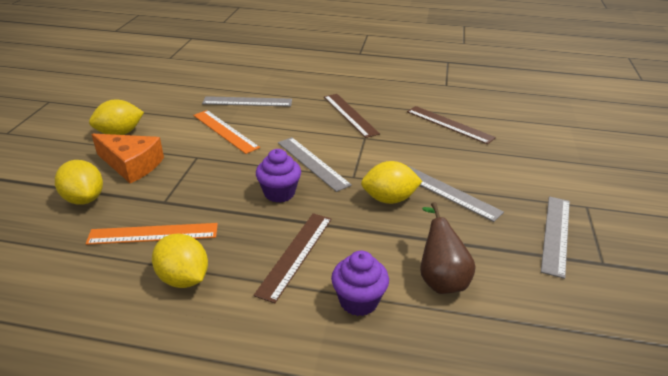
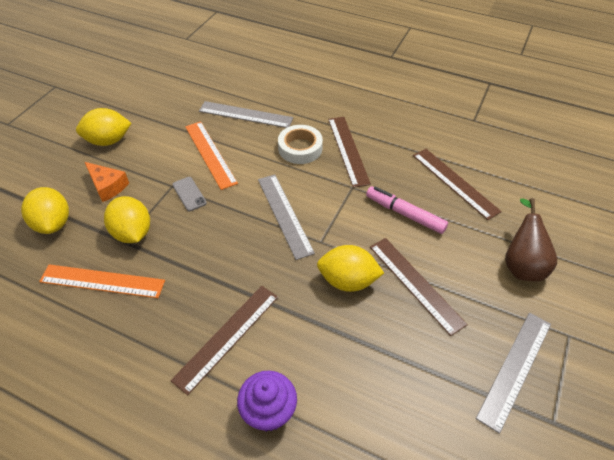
camera: 15 degrees right, 15 degrees up
orange cheese [91,133,164,183] -> orange cheese [85,162,129,202], size x0.66
yellow lemon [152,234,208,288] -> yellow lemon moved to [104,196,150,243]
purple cupcake [256,149,301,203] -> none
grey ruler [408,166,504,222] -> brown ruler [370,238,468,336]
brown pear [420,202,476,294] -> brown pear moved to [505,198,557,282]
none -> grey phone [172,177,207,211]
none -> white tape [278,125,323,164]
none -> pink marker [366,186,448,234]

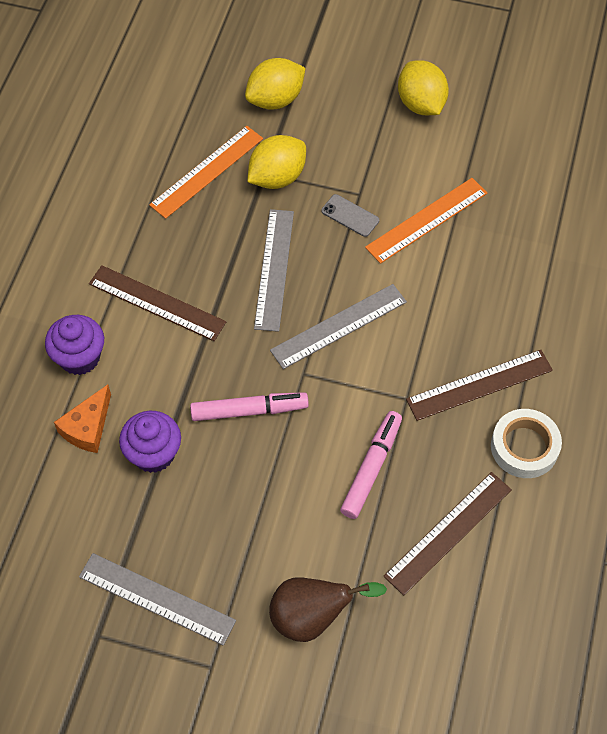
camera: 80 degrees right, 10 degrees up
orange ruler [39,264,165,298] -> orange ruler turned 45 degrees clockwise [149,126,263,219]
orange cheese [85,162,129,202] -> orange cheese moved to [54,385,111,453]
grey phone [172,177,207,211] -> grey phone turned 75 degrees clockwise [321,194,379,237]
grey ruler [199,101,293,128] -> grey ruler moved to [254,209,294,332]
white tape [278,125,323,164] -> white tape moved to [491,409,562,478]
yellow lemon [317,245,384,292] -> pink marker [190,392,309,421]
brown ruler [370,238,468,336] -> none
none -> purple cupcake [119,411,181,473]

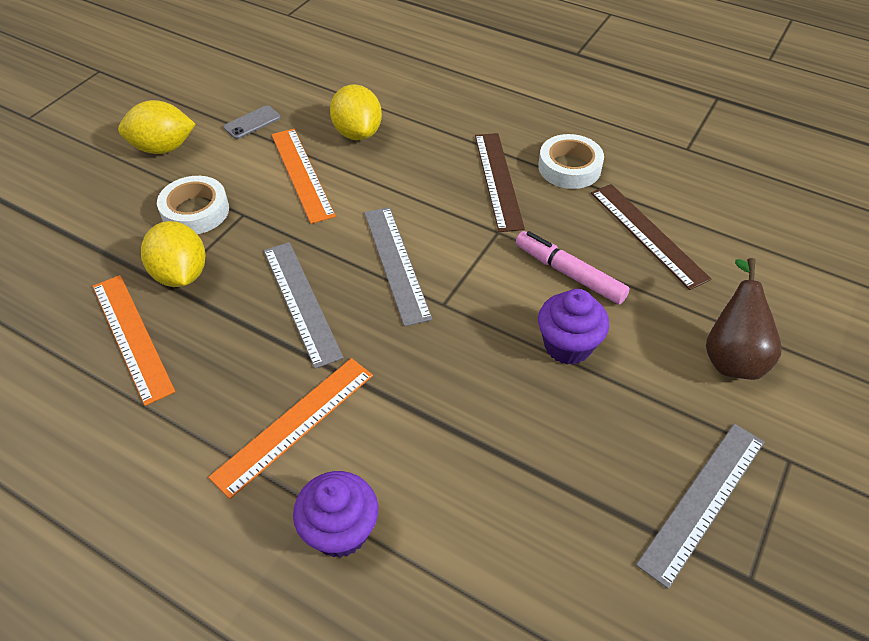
camera: 75 degrees left, 10 degrees down
orange cheese [54,385,111,453] -> none
brown ruler [89,265,226,341] -> orange ruler [208,358,373,499]
purple cupcake [119,411,181,473] -> purple cupcake moved to [538,289,609,365]
pink marker [190,392,309,421] -> none
yellow lemon [245,58,306,110] -> yellow lemon moved to [330,84,382,140]
grey ruler [254,209,294,332] -> grey ruler turned 45 degrees clockwise [264,242,344,369]
grey phone [321,194,379,237] -> grey phone moved to [224,105,281,139]
none -> white tape [157,176,229,234]

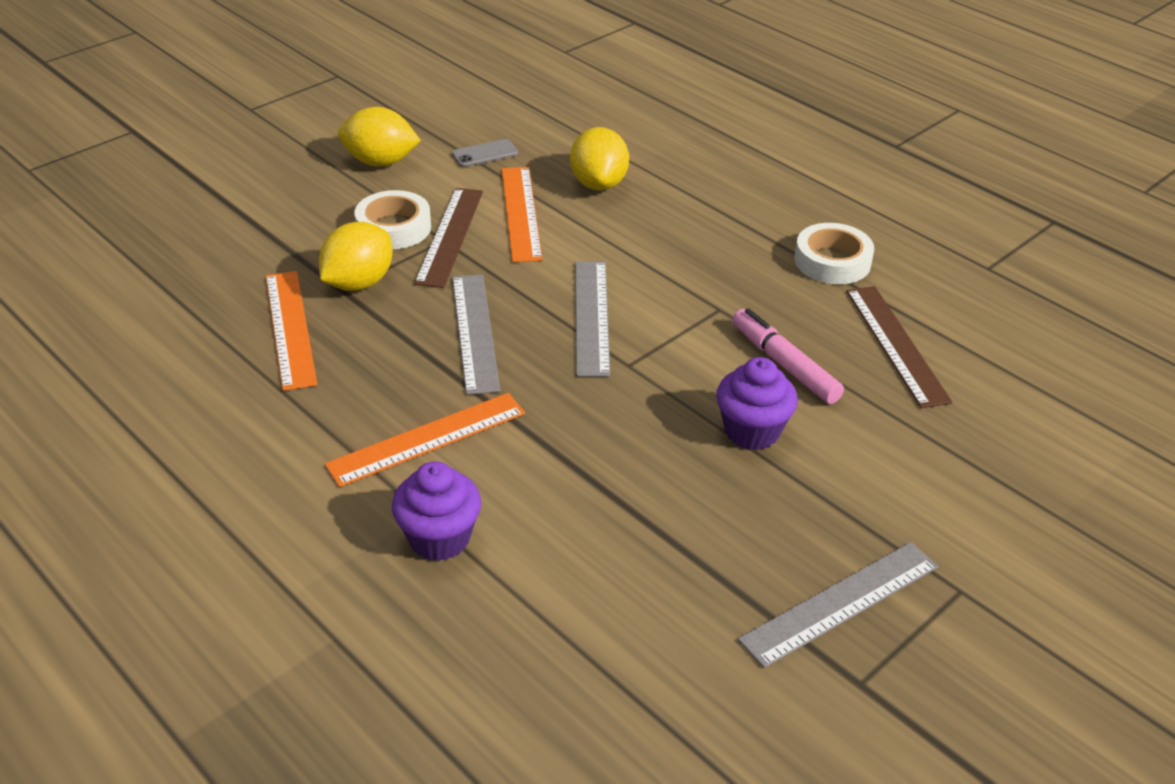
camera: 15 degrees right, 10 degrees down
yellow lemon [141,221,205,287] -> yellow lemon turned 45 degrees clockwise [319,222,393,291]
brown ruler [475,133,525,232] -> brown ruler moved to [414,188,483,288]
brown pear [706,258,782,380] -> none

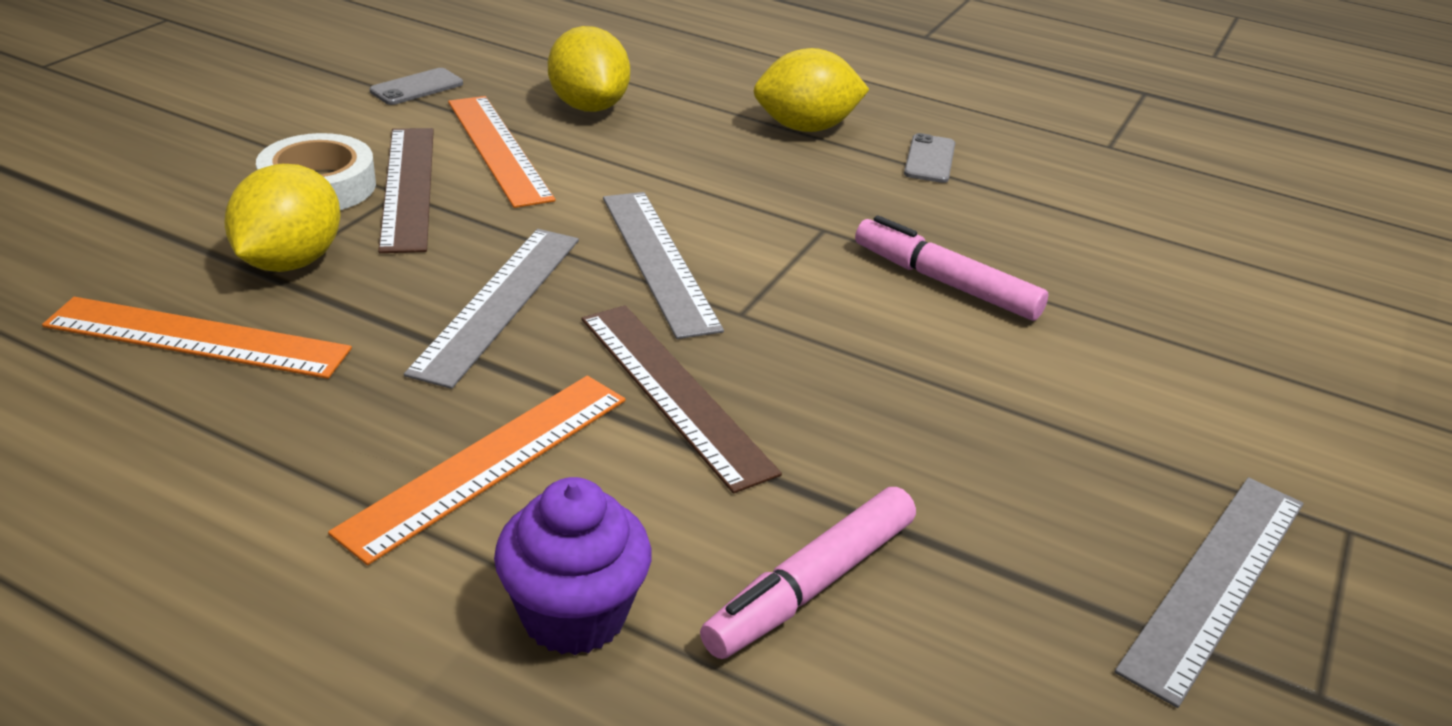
camera: 20 degrees left, 5 degrees down
orange ruler [266,271,317,391] -> orange ruler turned 45 degrees counterclockwise [42,297,352,379]
yellow lemon [338,107,421,166] -> yellow lemon moved to [754,48,870,132]
grey ruler [452,274,500,395] -> grey ruler turned 45 degrees clockwise [404,229,579,389]
purple cupcake [716,357,798,450] -> none
white tape [794,223,874,284] -> grey phone [904,133,955,183]
brown ruler [846,286,952,408] -> brown ruler moved to [581,305,782,494]
none -> pink marker [700,487,916,659]

